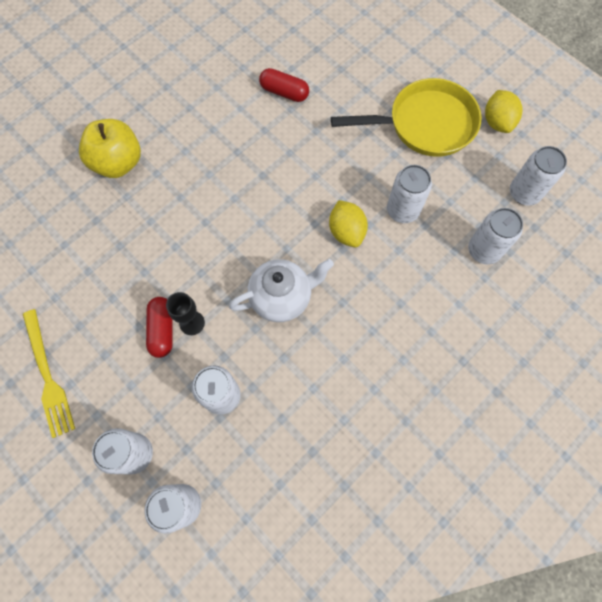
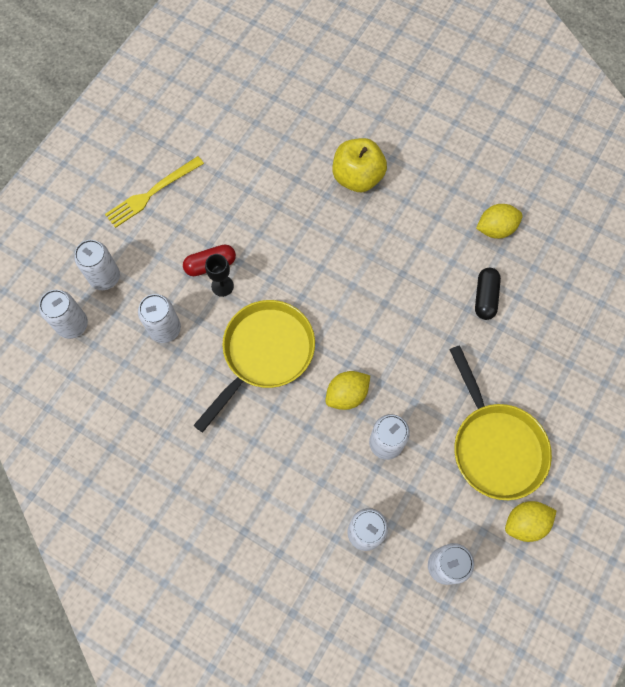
camera: 75 degrees right, 0 degrees up
white teapot [229,259,334,322] -> yellow pan [193,300,315,433]
red capsule [259,68,309,102] -> black capsule [475,268,501,320]
none -> yellow lemon [476,204,523,239]

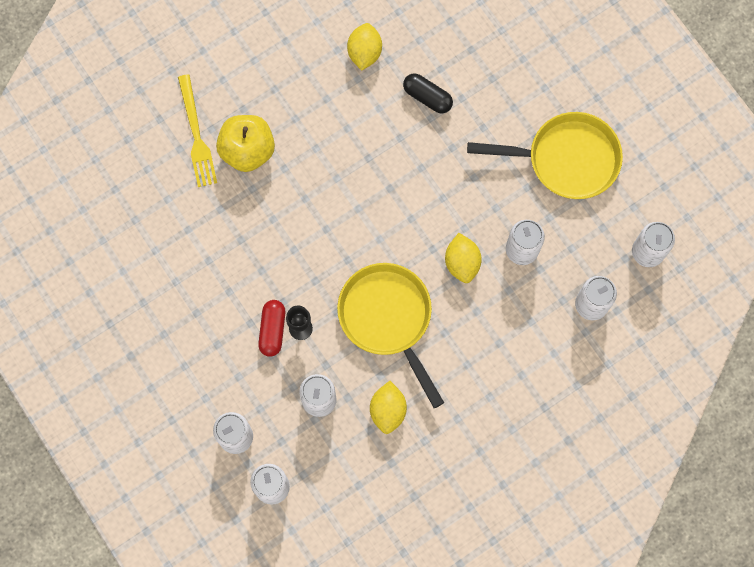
camera: 65 degrees left, 5 degrees up
yellow fork [105,156,204,228] -> yellow fork moved to [178,74,217,187]
yellow lemon [505,501,557,542] -> yellow lemon moved to [370,381,407,434]

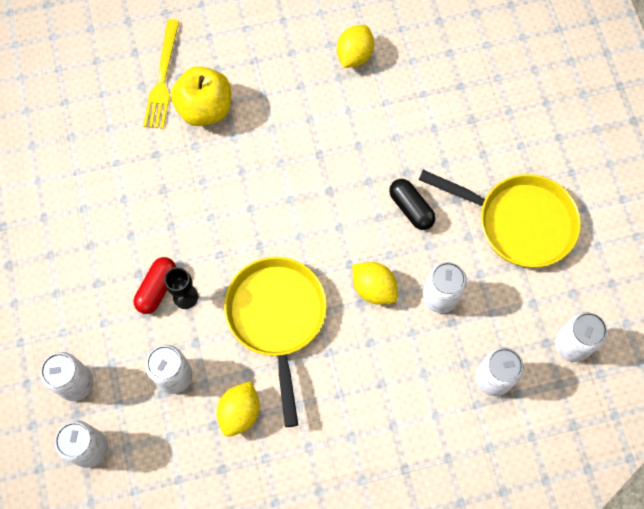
camera: 20 degrees right, 5 degrees down
black capsule [403,73,453,113] -> black capsule moved to [389,179,436,230]
yellow lemon [445,233,482,283] -> yellow lemon turned 60 degrees counterclockwise [353,262,398,305]

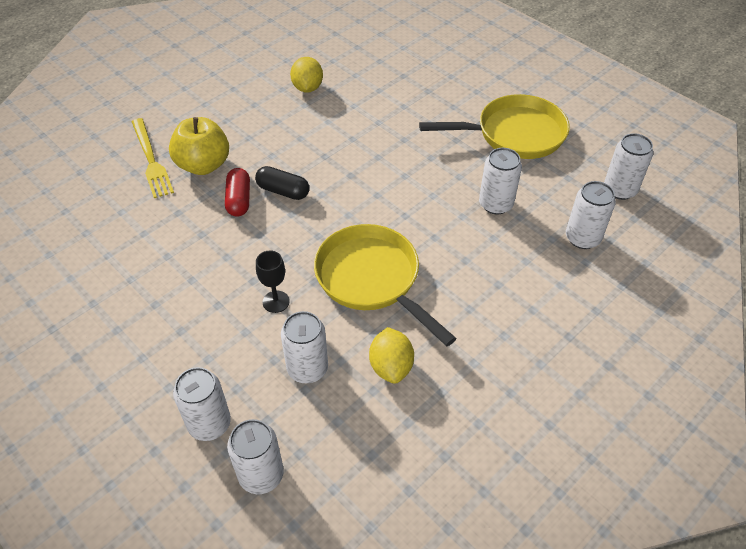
camera: 30 degrees left, 20 degrees down
red capsule [134,257,176,314] -> red capsule moved to [225,168,250,217]
yellow lemon [353,262,398,305] -> none
black capsule [389,179,436,230] -> black capsule moved to [255,166,309,200]

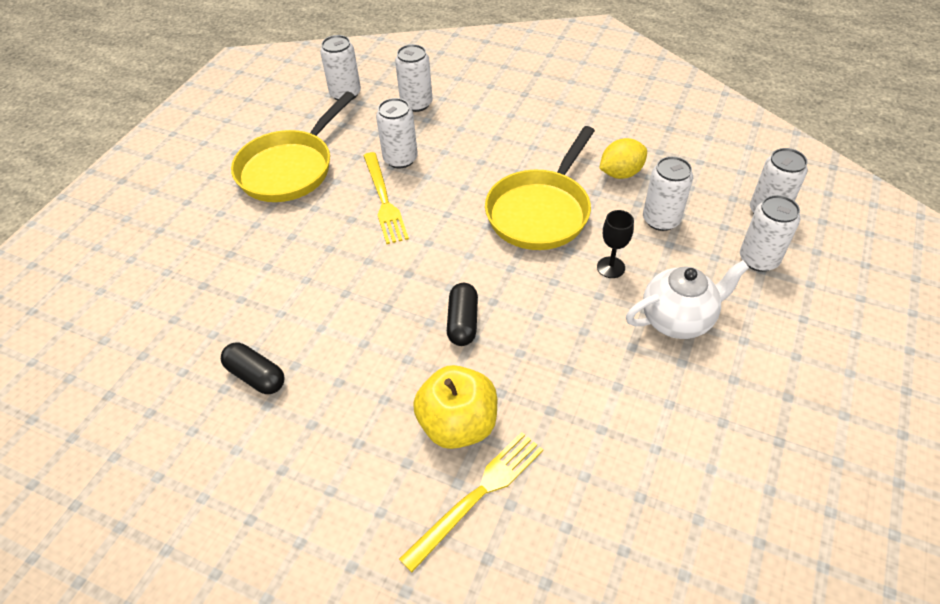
camera: 110 degrees left, 0 degrees up
red capsule [225,168,250,217] -> none
yellow lemon [290,57,323,93] -> black capsule [221,343,284,394]
yellow pan [419,94,570,159] -> yellow pan turned 120 degrees counterclockwise [231,91,355,202]
none -> yellow fork [364,152,409,244]
none -> white teapot [626,260,749,339]

